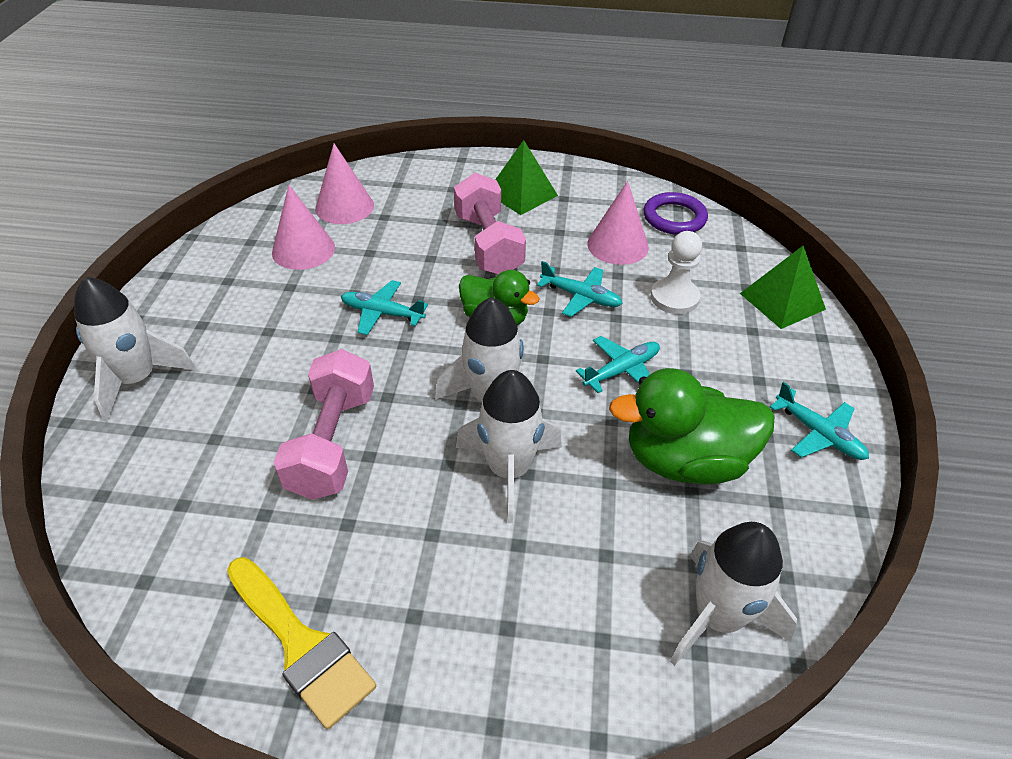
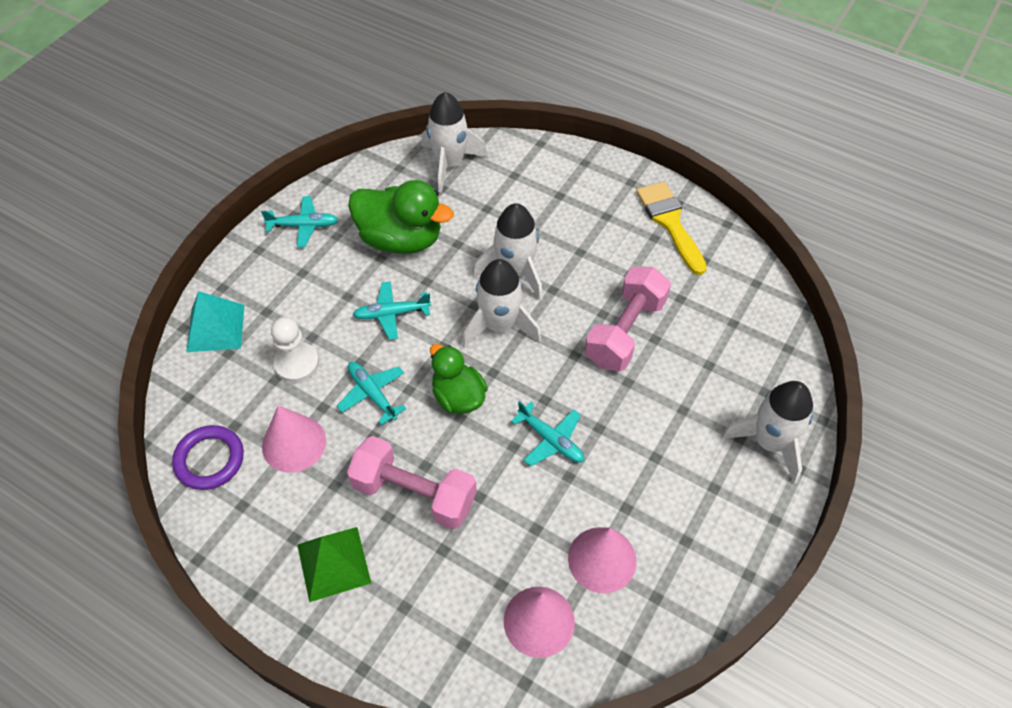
camera: 155 degrees left, 10 degrees up
pink dumbbell [454,173,526,274] -> pink dumbbell turned 75 degrees counterclockwise [347,436,477,529]
green pyramid [740,246,826,329] -> turquoise pyramid [187,291,245,352]
turquoise plane [770,382,869,460] -> turquoise plane turned 105 degrees clockwise [261,196,338,247]

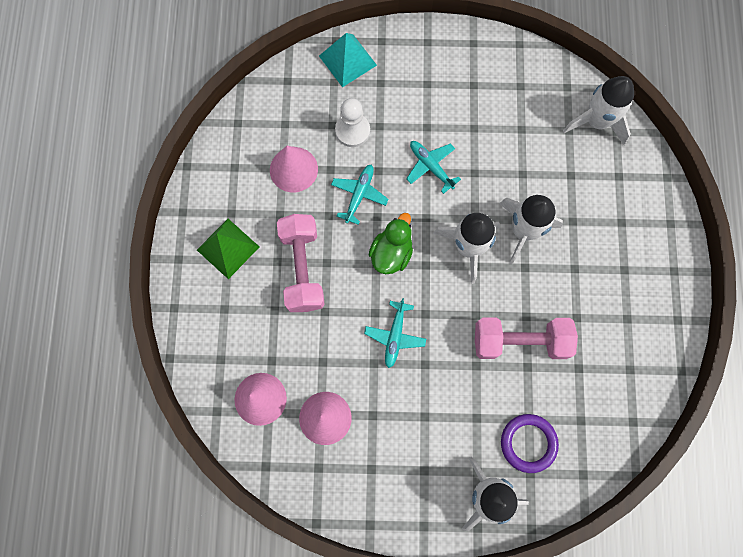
camera: 60 degrees right, 20 degrees up
purple ring [172,425,244,490] -> purple ring moved to [501,414,559,473]
turquoise plane [261,196,338,247] -> none
green duck [348,180,454,254] -> none
yellow brush [636,181,707,275] -> none

